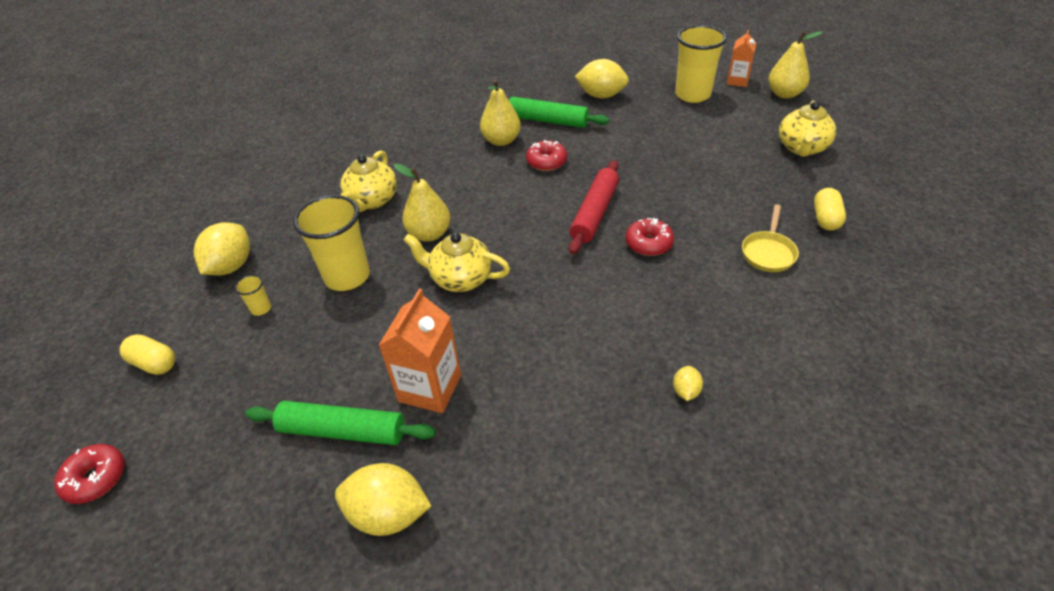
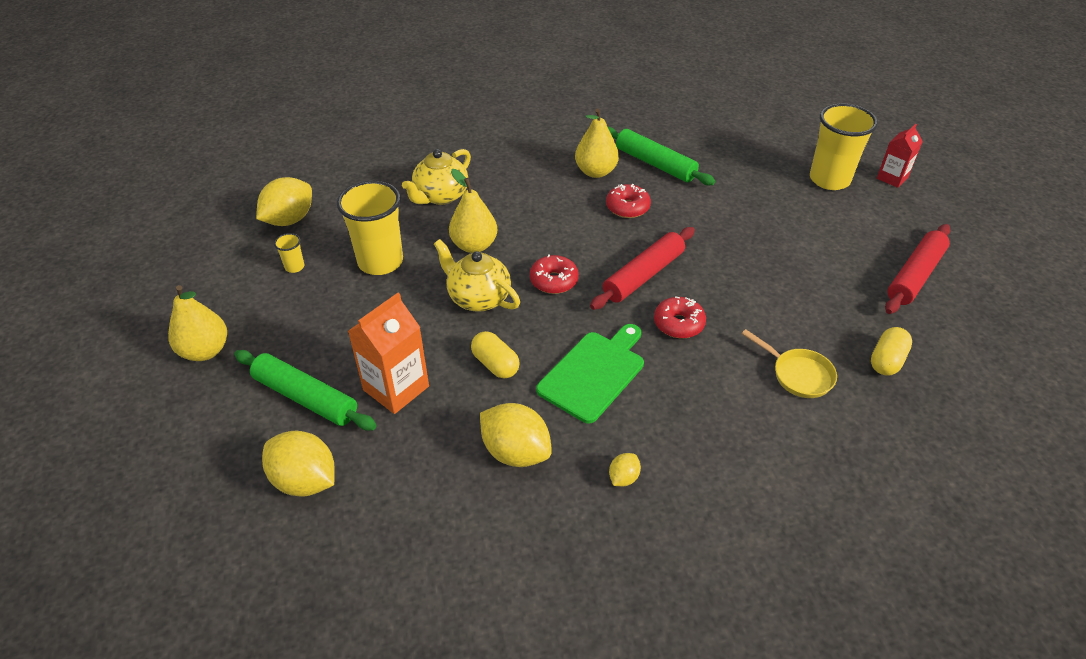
camera: 20 degrees right, 0 degrees up
red donut [54,444,125,504] -> red donut moved to [530,254,579,294]
yellow capsule [119,334,175,375] -> yellow capsule moved to [471,331,520,379]
yellow lemon [575,59,629,98] -> yellow lemon moved to [480,403,552,467]
orange carton [727,30,756,87] -> red carton [877,124,923,188]
yellow pan [742,204,799,272] -> yellow pan turned 90 degrees counterclockwise [742,329,837,398]
yellow pear [768,31,823,99] -> yellow pear moved to [168,285,227,361]
yellow teapot [779,101,836,157] -> red rolling pin [885,224,951,314]
none -> green cutting board [536,324,644,424]

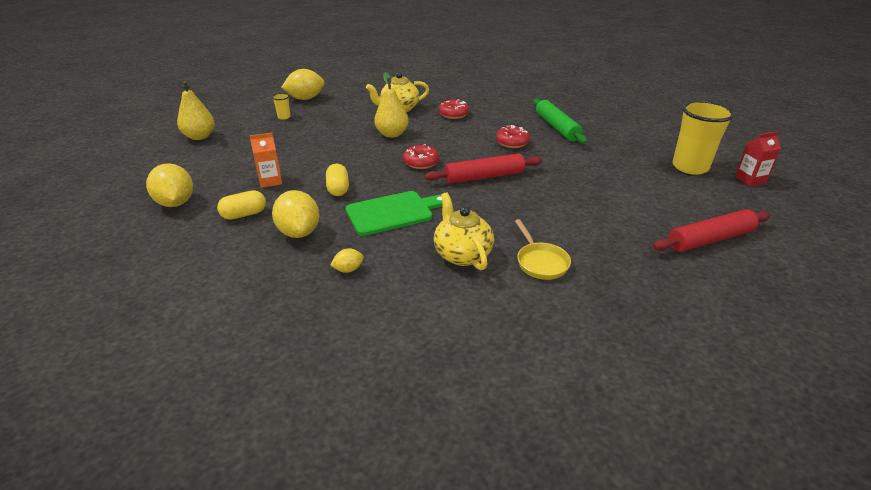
camera: 30 degrees right, 10 degrees down
green rolling pin [234,350,377,431] -> none
yellow cup [337,180,403,275] -> none
orange carton [348,293,429,414] -> orange carton [250,132,282,188], size x0.64
yellow teapot [434,239,520,312] -> yellow teapot moved to [434,192,494,270]
yellow pear [575,108,619,178] -> none
red donut [654,296,706,339] -> red donut moved to [438,99,469,119]
yellow capsule [871,327,912,376] -> yellow capsule moved to [217,190,266,220]

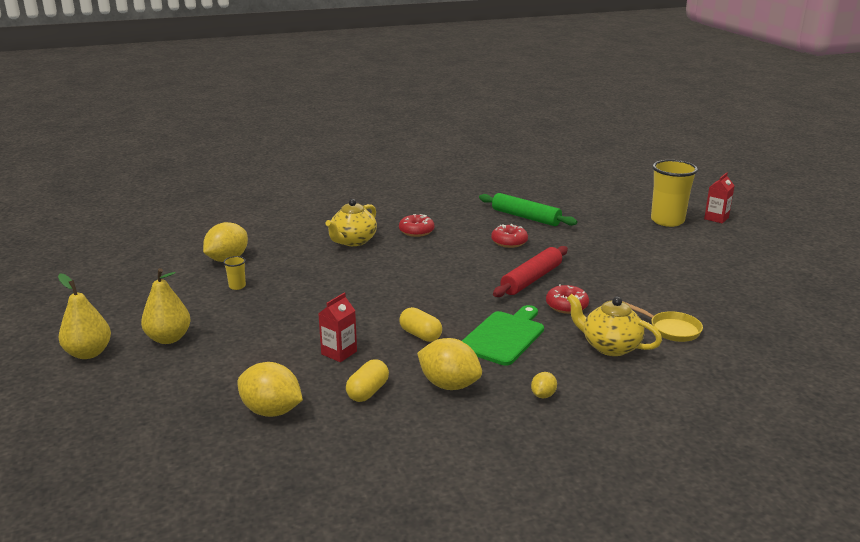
camera: 35 degrees left, 10 degrees down
orange carton [250,132,282,188] -> red carton [318,293,357,362]
yellow pear [374,72,409,138] -> yellow pear moved to [58,274,111,359]
red donut [403,144,439,169] -> red donut moved to [546,284,589,314]
red rolling pin [652,209,770,252] -> none

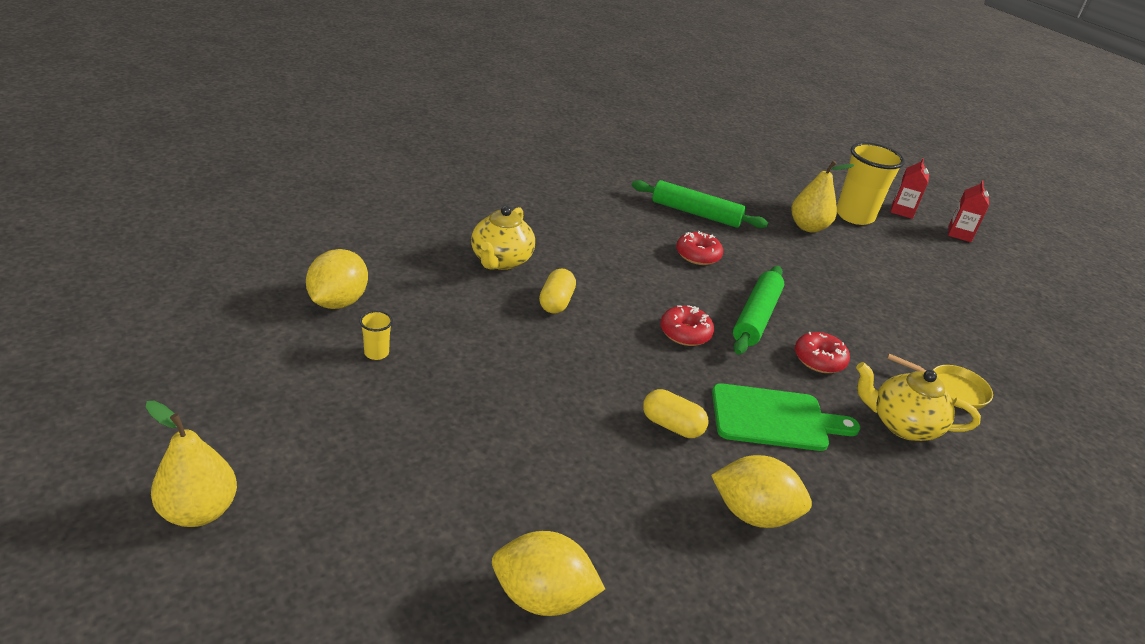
camera: 20 degrees left, 10 degrees up
yellow pear [141,268,191,344] -> yellow pear moved to [791,160,854,233]
red carton [318,293,357,362] -> red carton moved to [948,180,989,242]
yellow capsule [346,359,389,402] -> yellow capsule moved to [539,268,576,314]
red donut [399,214,434,237] -> red donut moved to [660,305,714,346]
green cutting board [462,305,544,366] -> green cutting board turned 75 degrees clockwise [712,383,860,451]
red rolling pin [493,246,568,297] -> green rolling pin [733,266,784,355]
yellow lemon [531,372,557,398] -> none

